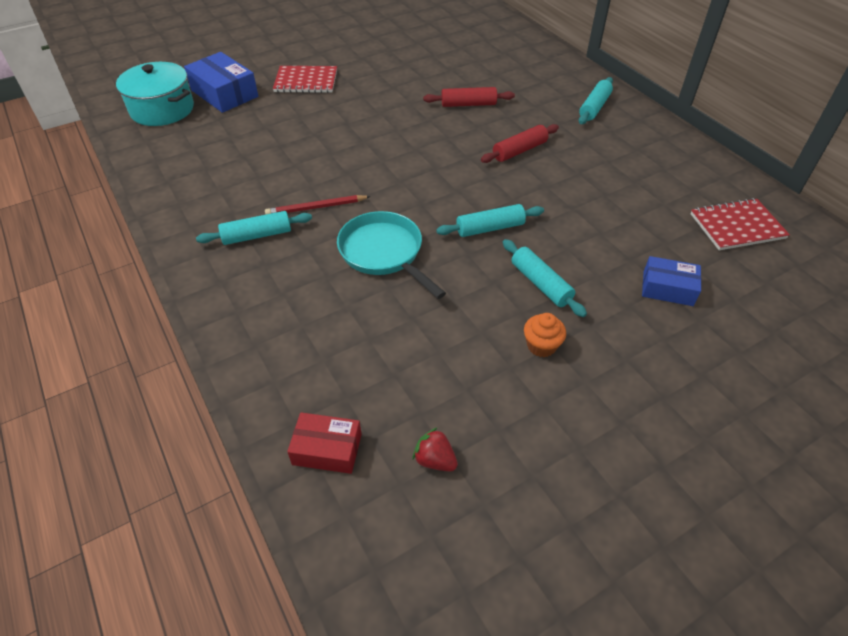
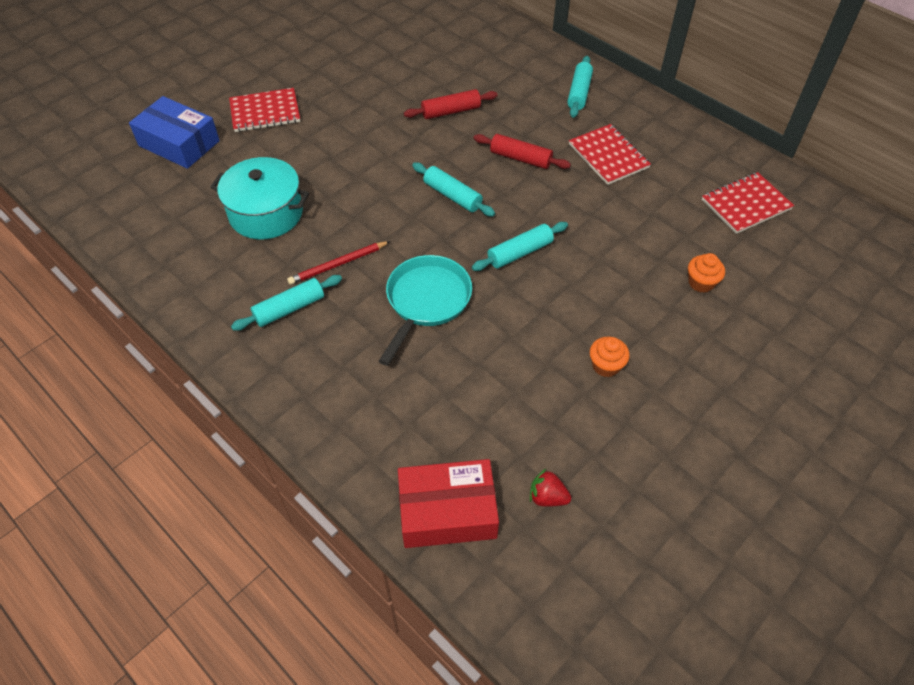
camera: 15 degrees left, 5 degrees up
turquoise pot [116,62,194,126] -> turquoise pot moved to [211,157,309,239]
red box [287,412,362,474] -> red box [398,459,499,548], size x1.60
turquoise pan [337,211,446,299] -> turquoise pan turned 75 degrees clockwise [379,255,472,366]
red rolling pin [481,124,559,163] -> red rolling pin turned 75 degrees clockwise [473,134,571,169]
turquoise rolling pin [503,239,587,317] -> turquoise rolling pin moved to [412,163,495,217]
blue box [642,256,701,306] -> orange cupcake [688,253,725,293]
none -> red notebook [569,124,651,185]

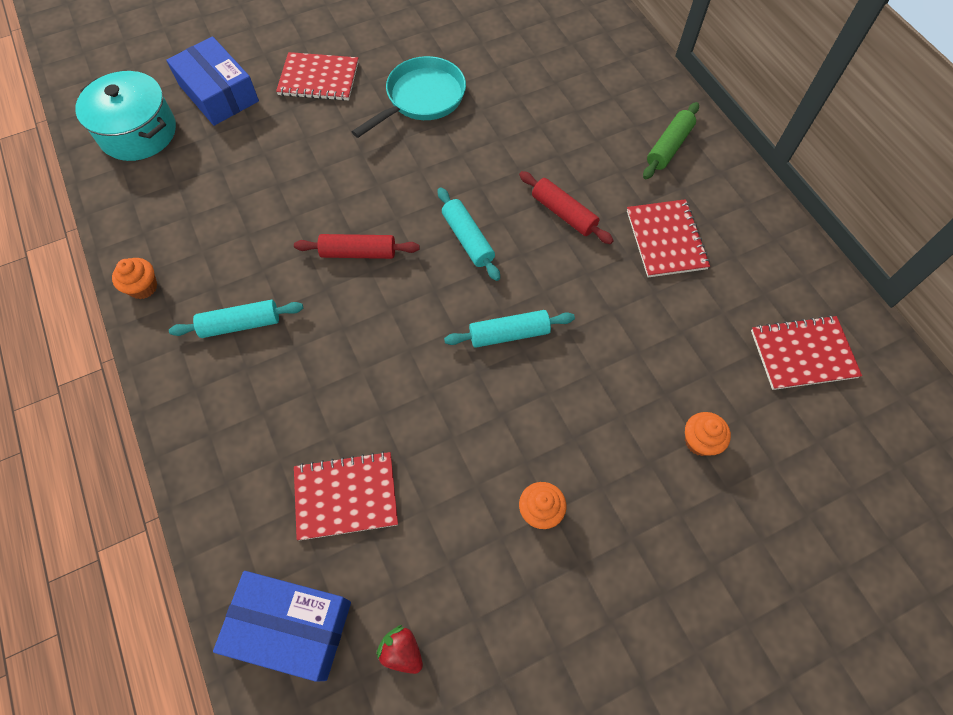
camera: 20 degrees right, 10 degrees up
turquoise pot [211,157,309,239] -> turquoise pot moved to [75,71,176,161]
red pencil [287,241,390,285] -> none
turquoise pan [379,255,472,366] -> turquoise pan moved to [352,56,466,138]
red box [398,459,499,548] -> blue box [213,571,351,682]
red rolling pin [404,89,498,119] -> red rolling pin moved to [294,234,420,259]
turquoise rolling pin [567,56,593,118] -> green rolling pin [643,102,699,179]
none -> orange cupcake [112,258,157,299]
none -> red notebook [294,451,398,541]

